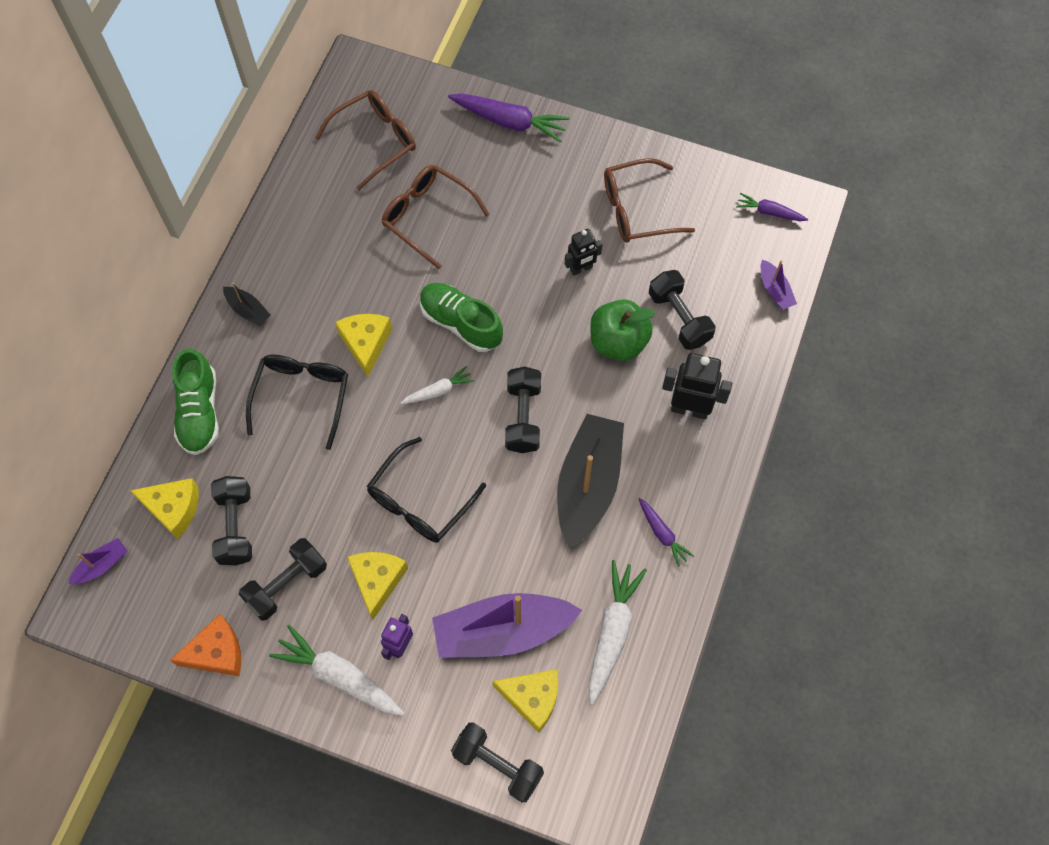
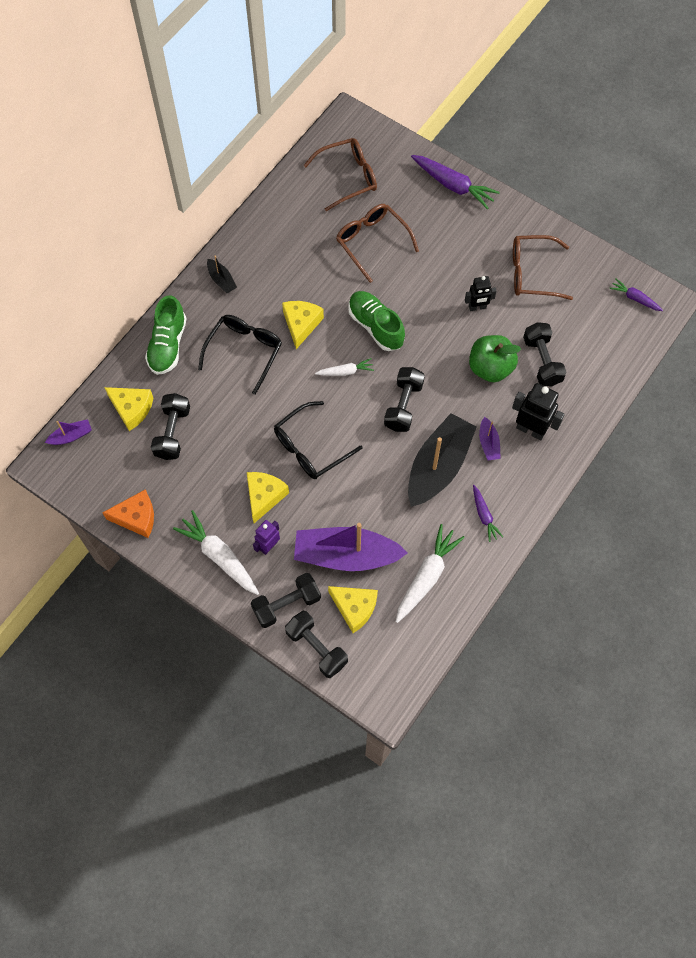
camera: 15 degrees right, 0 degrees up
black dumbbell [239,538,327,621] -> black dumbbell moved to [251,573,321,628]
purple boat [760,260,797,310] -> purple boat moved to [479,417,501,460]

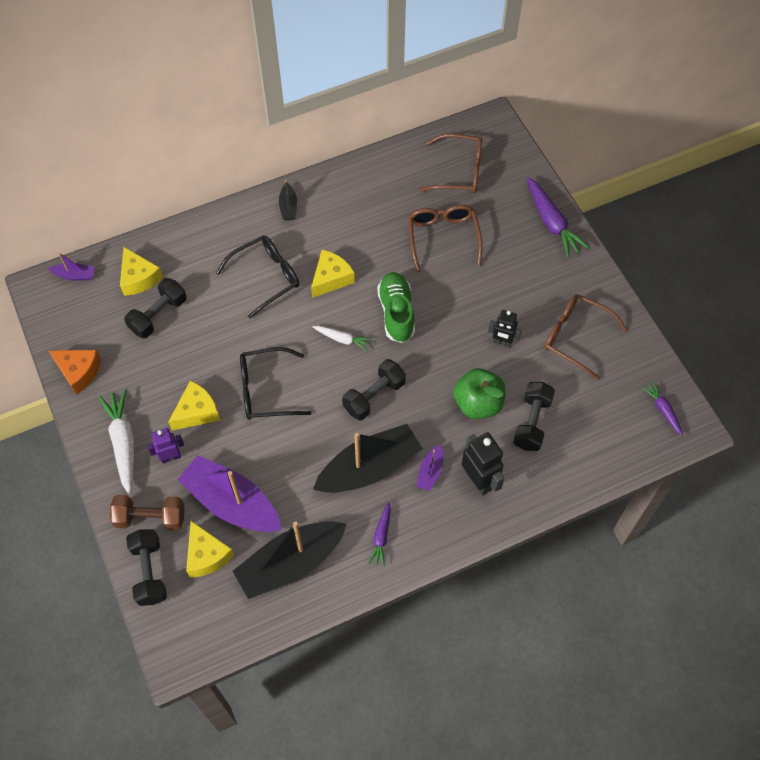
camera: 30 degrees right, 5 degrees down
green shoe [145,295,187,375] -> none
black dumbbell [251,573,321,628] -> brown dumbbell [110,495,184,530]
white carrot [396,524,465,623] -> black boat [233,521,347,599]

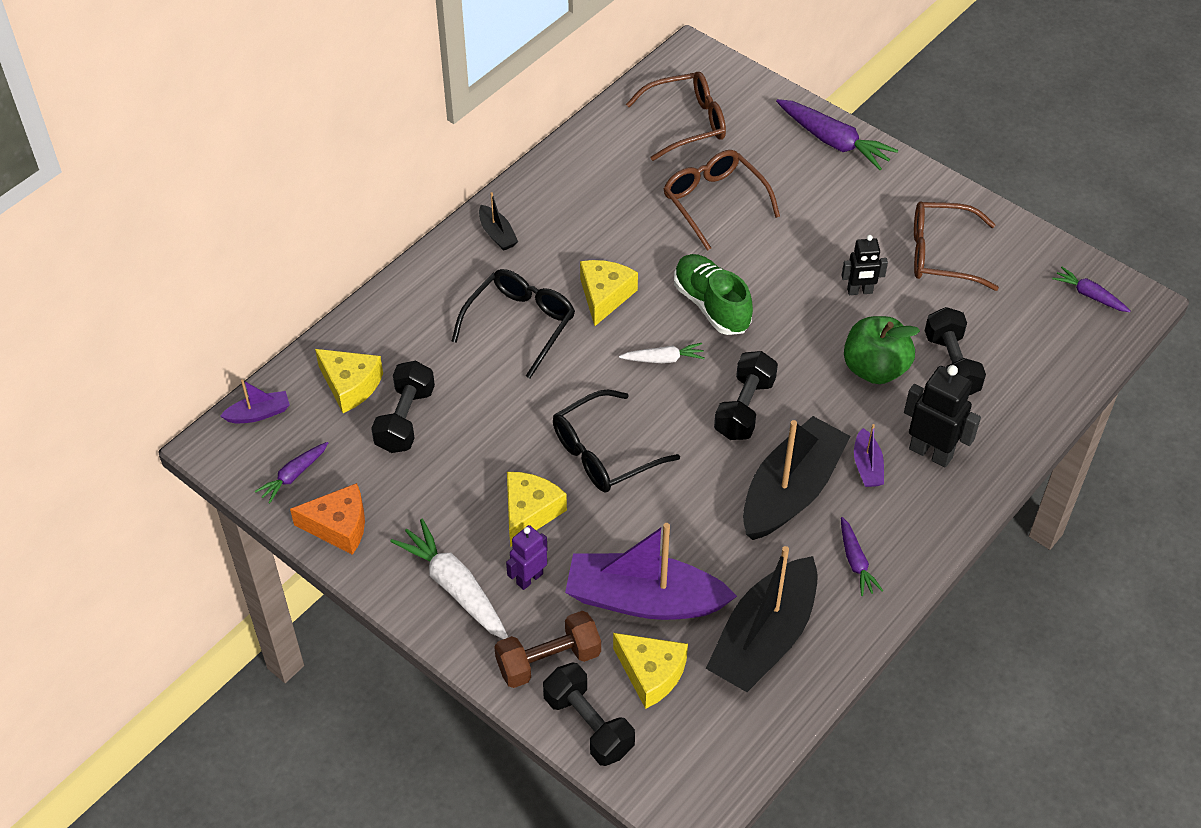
camera: 25 degrees left, 10 degrees down
none -> purple carrot [255,442,328,504]

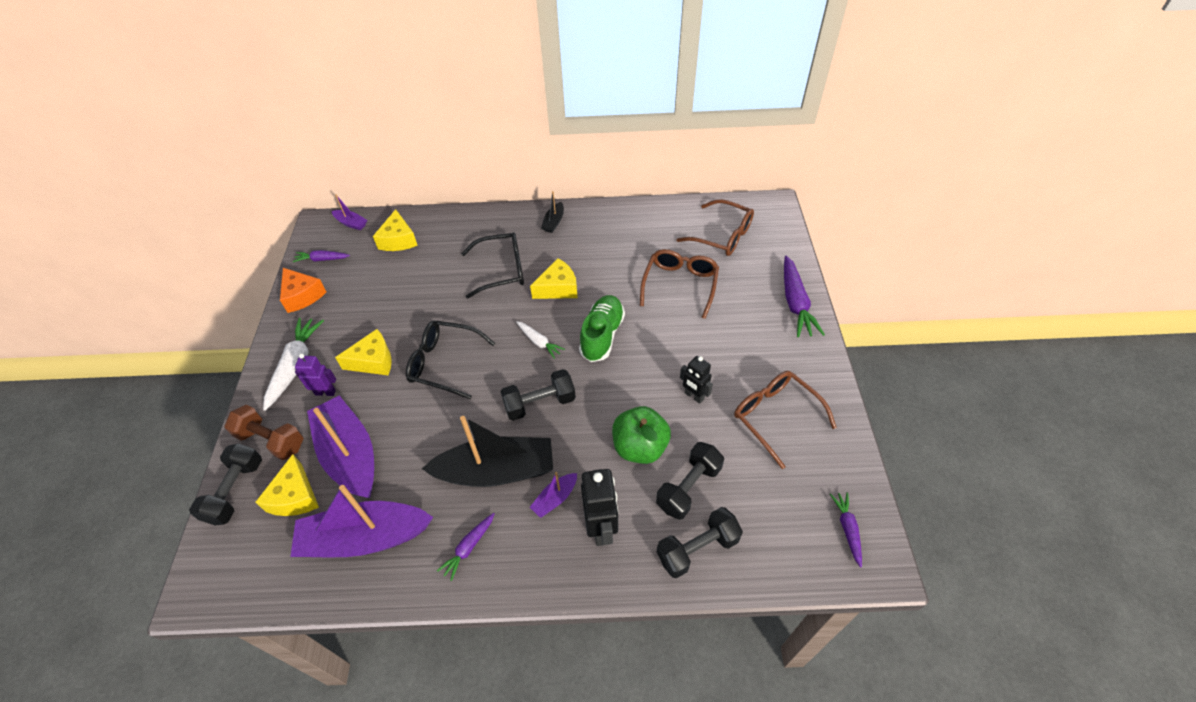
camera: 50 degrees right, 0 degrees up
black dumbbell [371,361,435,453] -> black dumbbell moved to [657,507,743,578]
black boat [706,546,818,692] -> purple boat [290,485,433,557]

